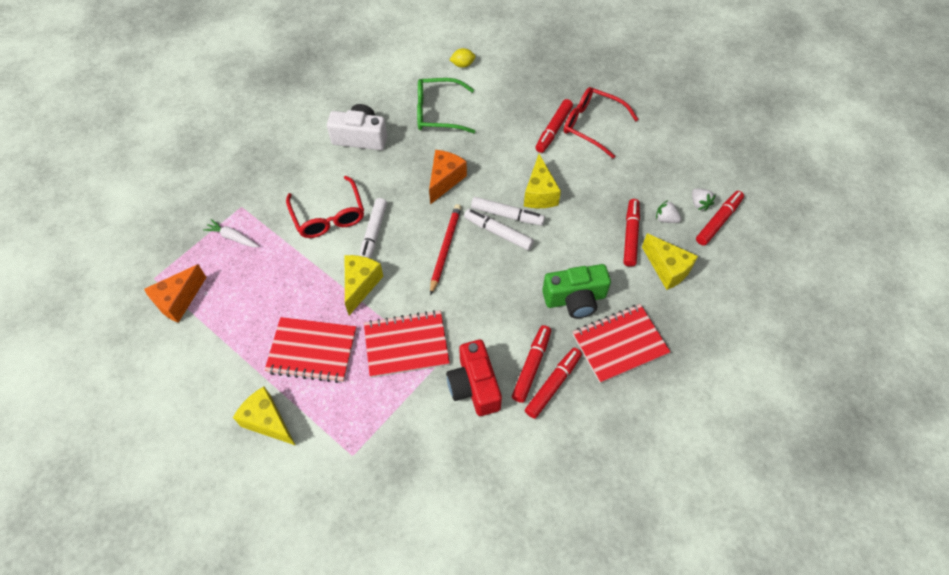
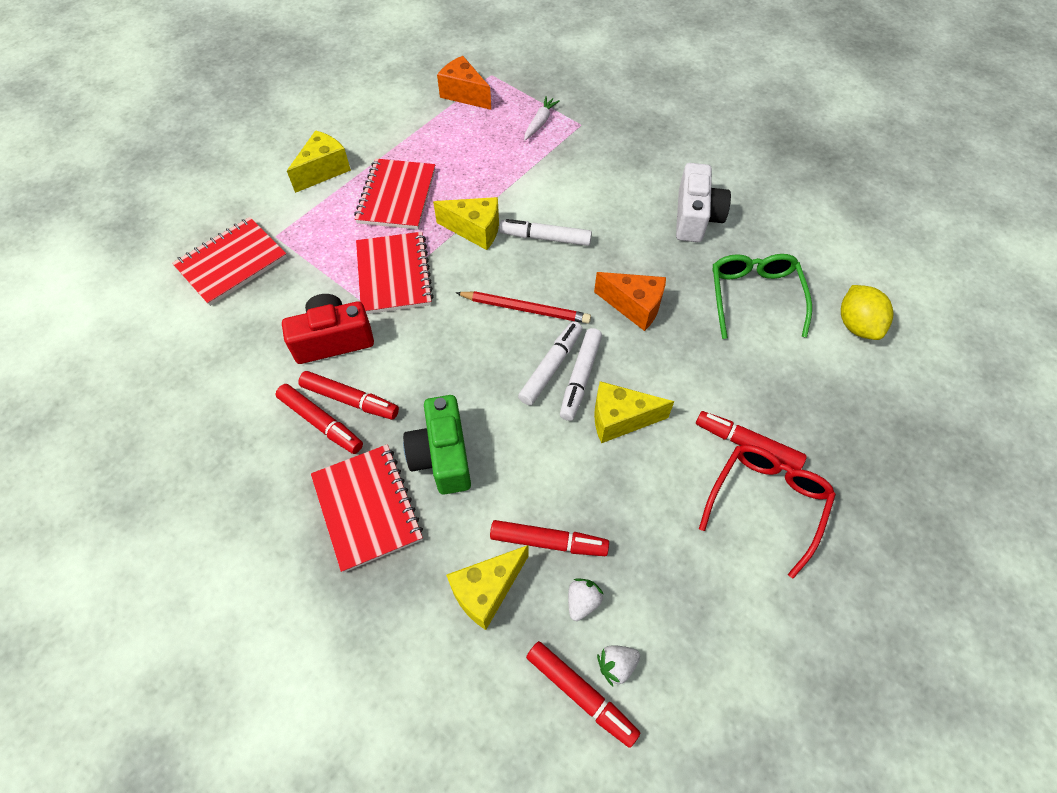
camera: 90 degrees right, 0 degrees up
red glasses [286,176,364,238] -> none
yellow lemon [449,48,476,68] -> yellow lemon [841,285,894,340], size x1.62
none -> red notebook [172,217,287,306]

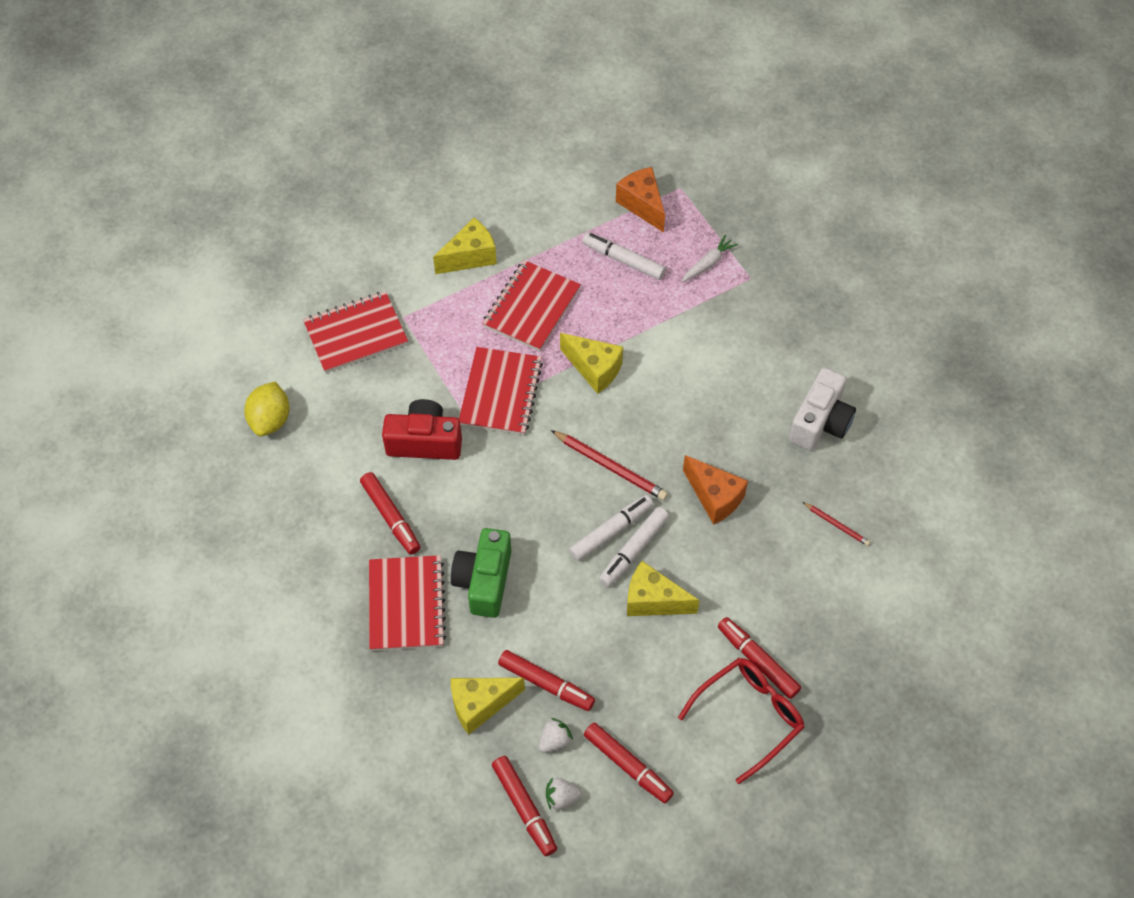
camera: 20 degrees right, 0 degrees up
red marker [298,371,399,420] -> red marker moved to [584,723,674,803]
white marker [499,219,592,246] -> white marker moved to [582,232,666,280]
green glasses [712,254,812,339] -> red pencil [803,502,870,546]
yellow lemon [841,285,894,340] -> yellow lemon moved to [244,382,290,436]

